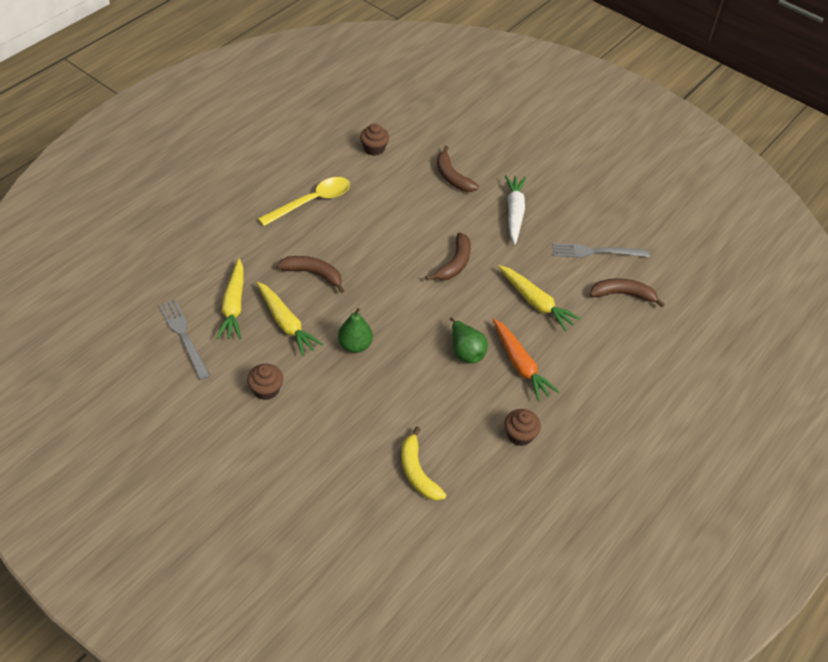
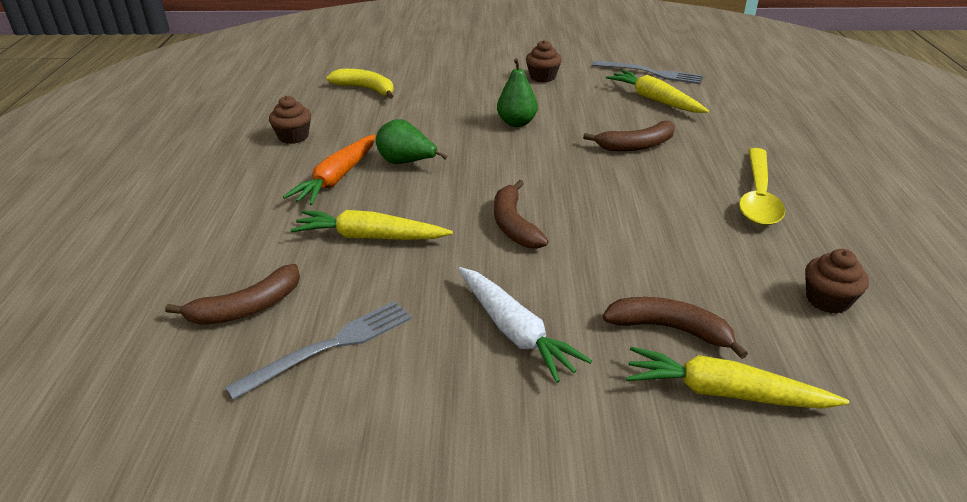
camera: 145 degrees right, 15 degrees down
yellow carrot [257,282,323,356] -> yellow carrot moved to [626,347,849,409]
orange carrot [493,319,559,402] -> orange carrot turned 90 degrees counterclockwise [283,134,376,205]

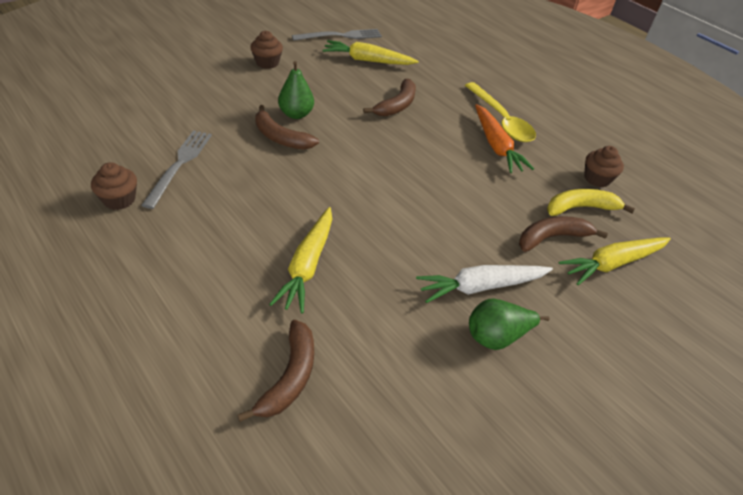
camera: 45 degrees left, 10 degrees up
grey fork [225,301,412,400] -> grey fork moved to [141,130,212,209]
orange carrot [283,134,376,205] -> orange carrot moved to [475,104,534,173]
yellow carrot [290,210,453,240] -> yellow carrot turned 45 degrees counterclockwise [269,207,332,314]
yellow banana [327,69,394,99] -> yellow banana moved to [547,189,635,216]
green pear [376,119,447,164] -> green pear moved to [469,299,550,350]
white carrot [458,267,592,383] -> white carrot turned 150 degrees clockwise [416,265,553,303]
brown banana [494,180,549,249] -> brown banana moved to [255,105,319,150]

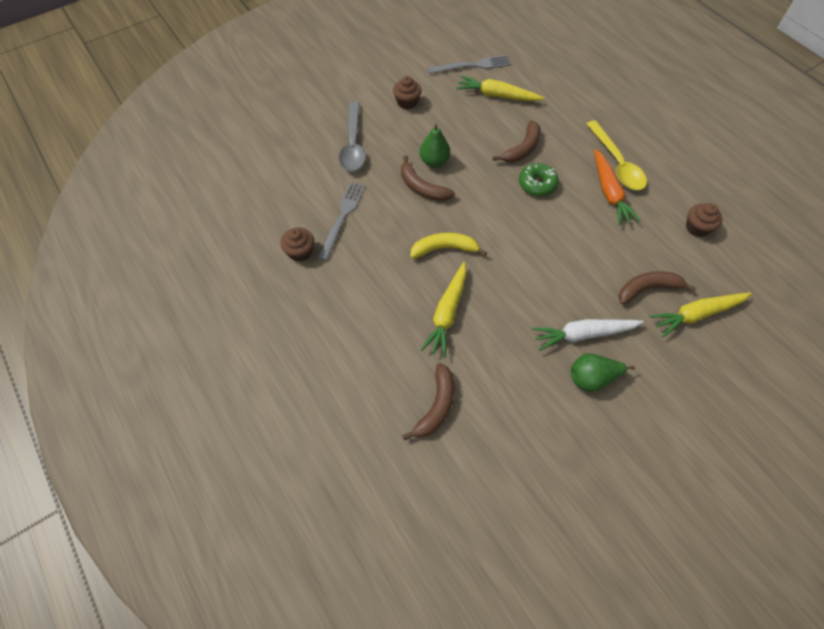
camera: 10 degrees right, 15 degrees up
yellow banana [547,189,635,216] -> yellow banana moved to [410,232,487,259]
none -> grey spoon [339,102,366,171]
none -> green donut [519,163,559,196]

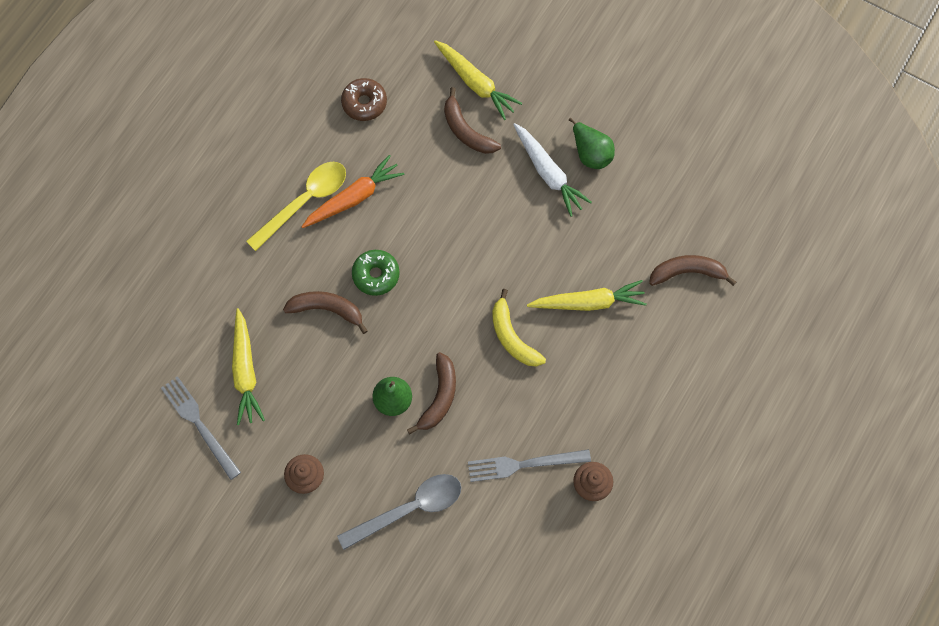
camera: 115 degrees left, 10 degrees up
brown cupcake [686,203,722,237] -> brown donut [341,78,387,121]

